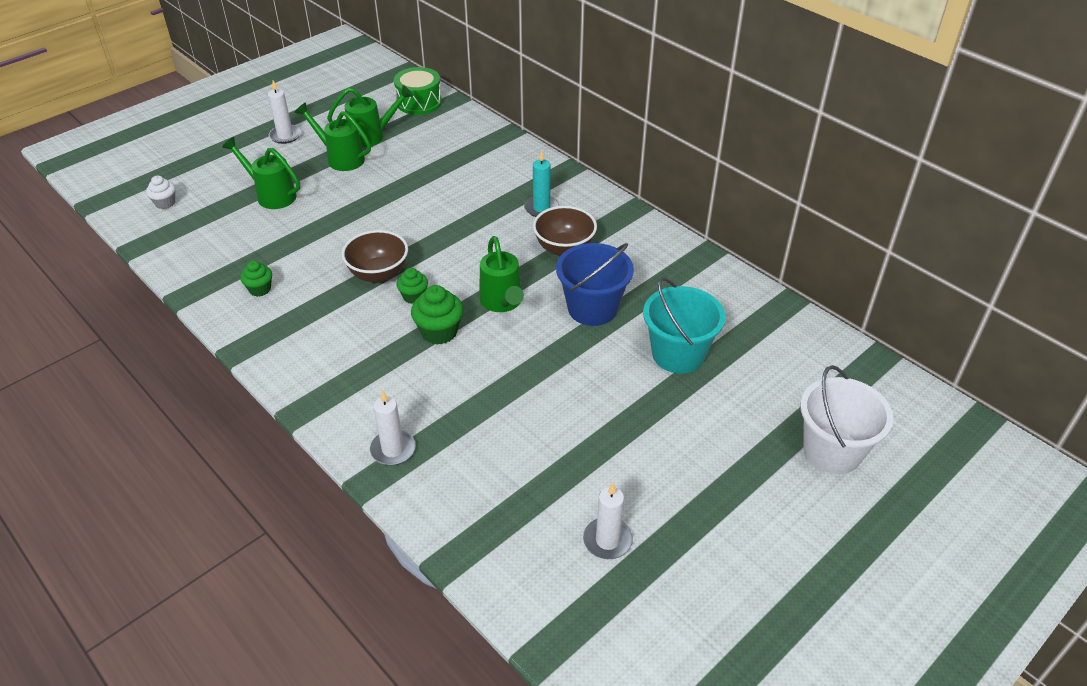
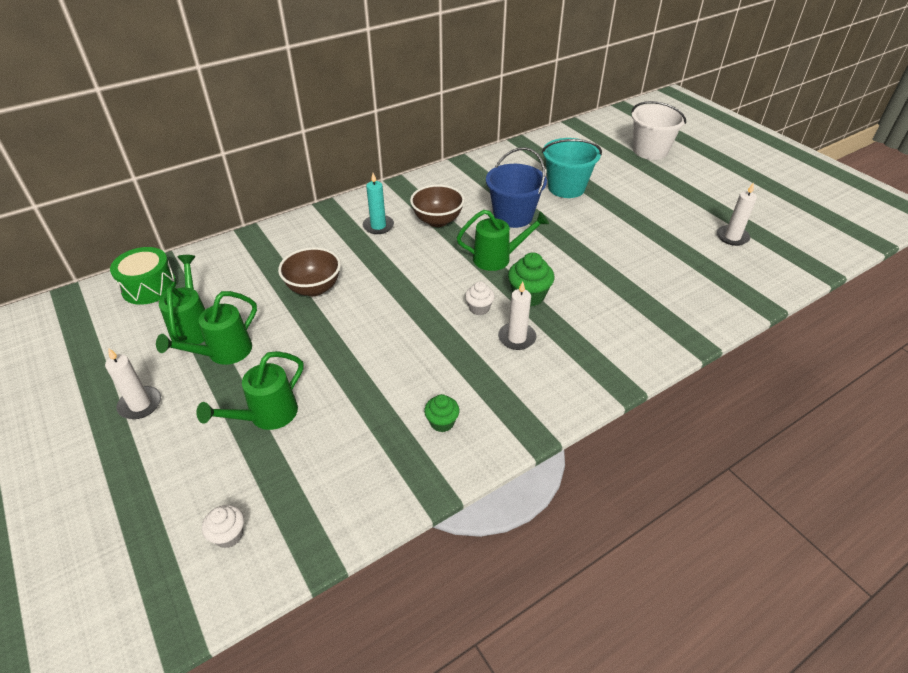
camera: 80 degrees left, 0 degrees up
brown bowl [342,230,408,283] -> brown bowl moved to [278,247,341,296]
white candle [370,390,416,465] -> white candle moved to [498,282,536,350]
green cupcake [396,268,428,304] -> white cupcake [465,281,495,315]

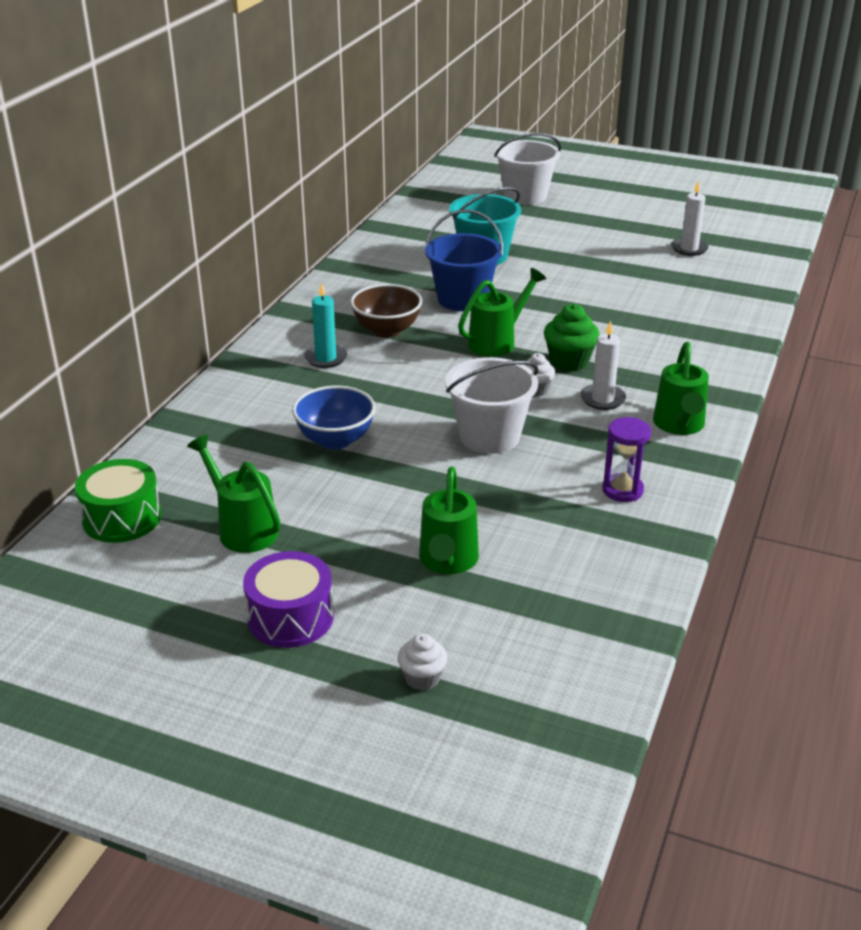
camera: 35 degrees left, 10 degrees down
white candle [105,349,161,419] -> purple drum [243,551,334,648]
green watering can [156,291,257,365] -> green watering can moved to [653,342,709,435]
white cupcake [202,505,244,548] -> white cupcake moved to [397,634,447,691]
brown bowl [278,247,341,296] -> blue bowl [292,386,375,450]
green cupcake [424,394,460,432] -> purple hourglass [602,417,651,502]
none -> white bucket [445,357,539,454]

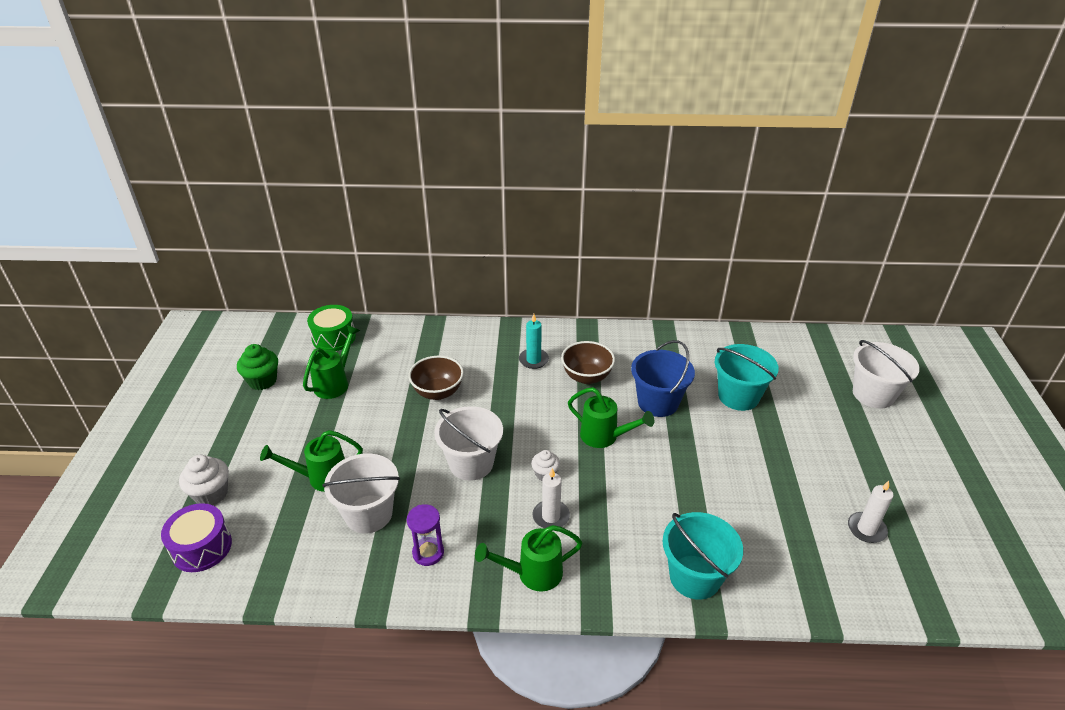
camera: 70 degrees right, 5 degrees up
purple drum [243,551,334,648] -> purple drum moved to [161,503,232,572]
blue bowl [292,386,375,450] -> brown bowl [408,356,464,400]
white cupcake [397,634,447,691] -> white cupcake [179,455,229,505], size x1.58
green cupcake [544,304,600,372] -> green cupcake moved to [237,344,278,390]
none -> white bucket [322,453,400,533]
none -> turquoise bucket [663,512,743,600]

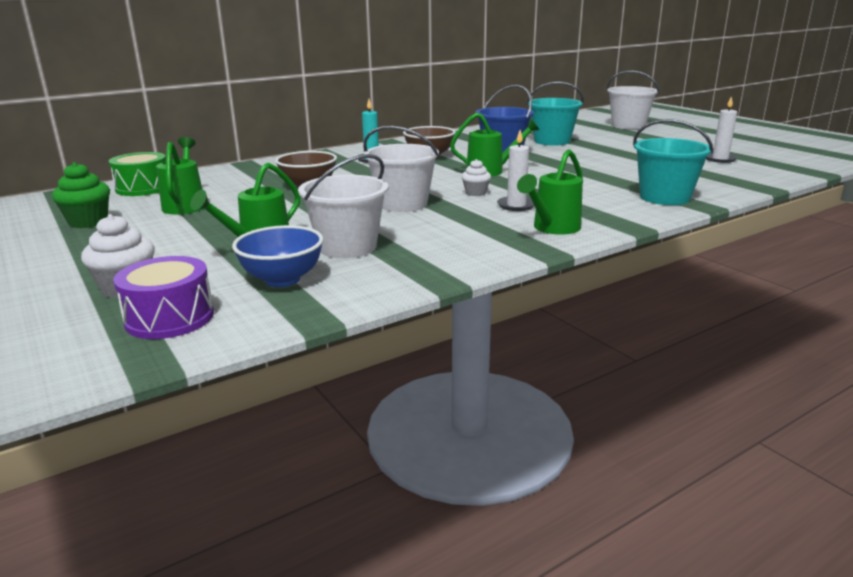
camera: 35 degrees left, 15 degrees down
purple hourglass [407,504,444,566] -> none
none -> blue bowl [232,225,323,287]

